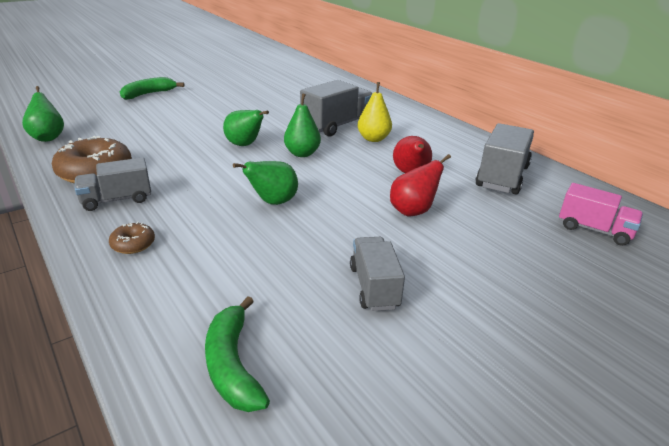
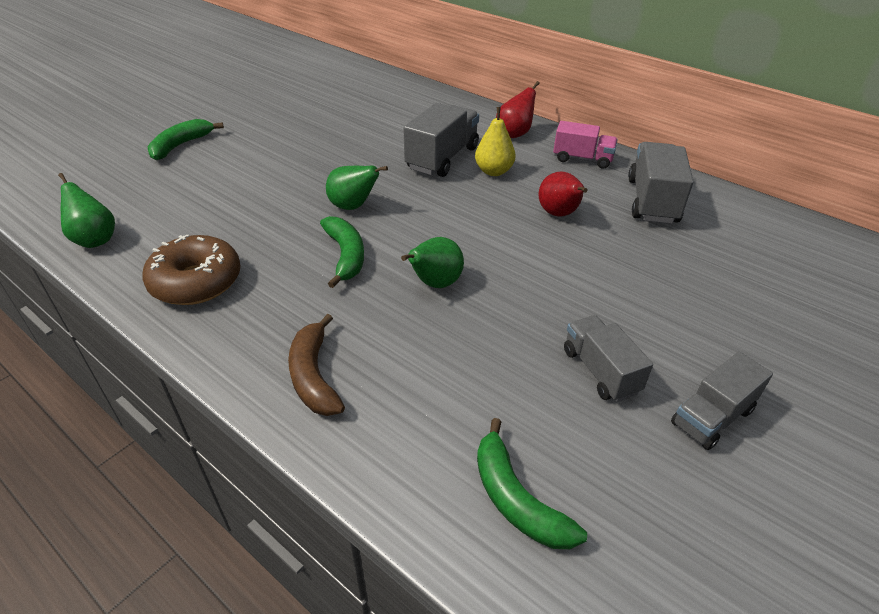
camera: 15 degrees left, 10 degrees up
grey truck [75,157,151,211] -> grey truck moved to [671,352,773,450]
brown donut [109,222,155,254] -> brown banana [288,314,345,416]
green pear [284,93,321,157] -> none
red pear [390,154,451,216] -> red pear moved to [496,81,540,138]
pink truck [559,183,643,246] -> pink truck moved to [553,121,618,169]
none -> green banana [320,216,364,288]

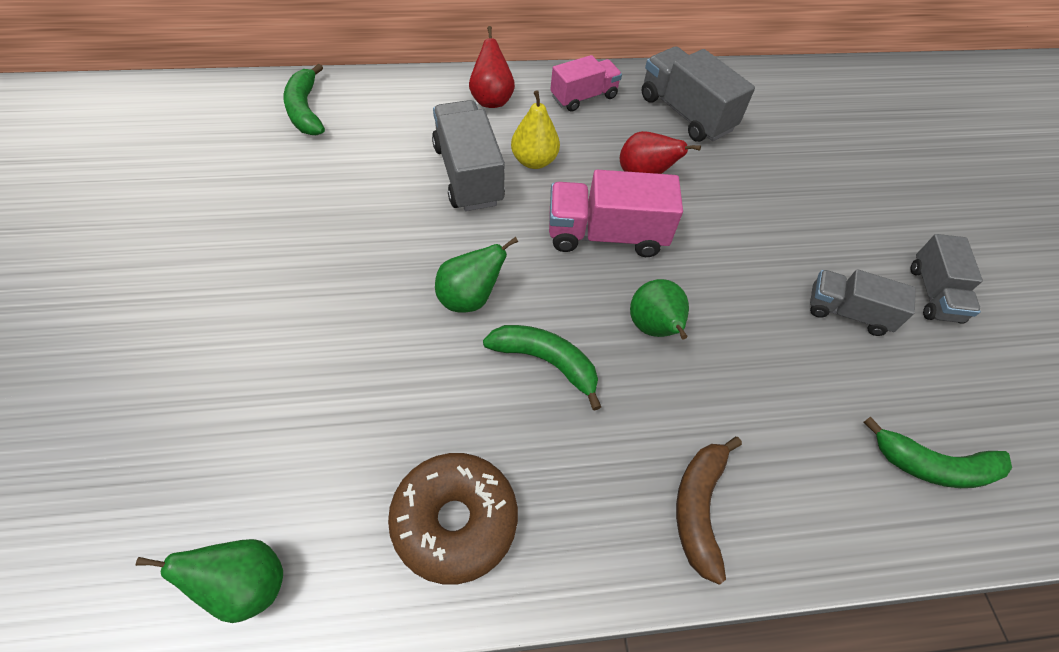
camera: 50 degrees left, 15 degrees up
green banana [147,119,224,160] -> green banana moved to [284,63,325,135]
brown banana [288,314,345,416] -> brown banana turned 75 degrees clockwise [676,437,742,585]
none -> pink truck [549,170,683,257]

